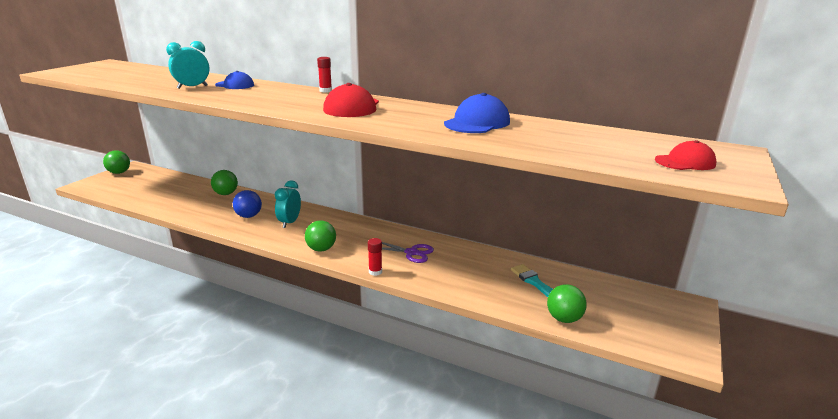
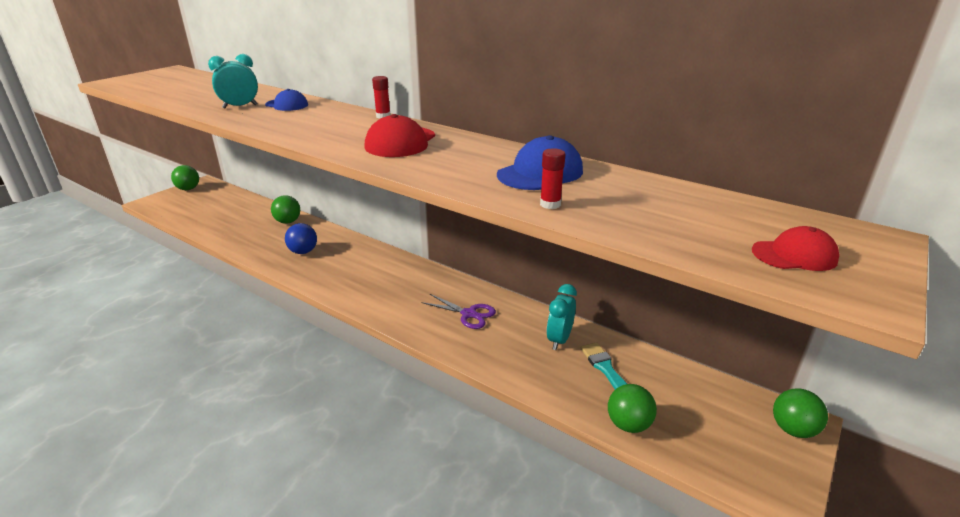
camera: 10 degrees right, 5 degrees up
turquoise clock [275,180,301,228] -> turquoise clock moved to [547,284,577,350]
green ball [305,220,336,252] -> green ball moved to [773,389,828,438]
red glue stick [368,238,382,276] -> red glue stick moved to [540,148,565,209]

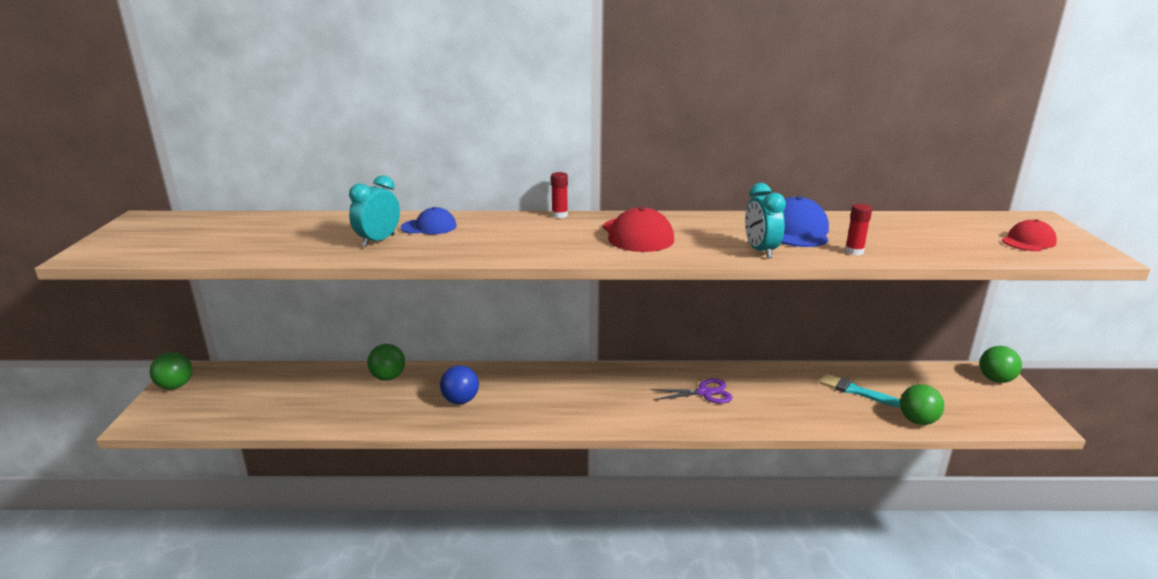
camera: 35 degrees left, 5 degrees down
turquoise clock [547,284,577,350] -> turquoise clock moved to [745,183,786,259]

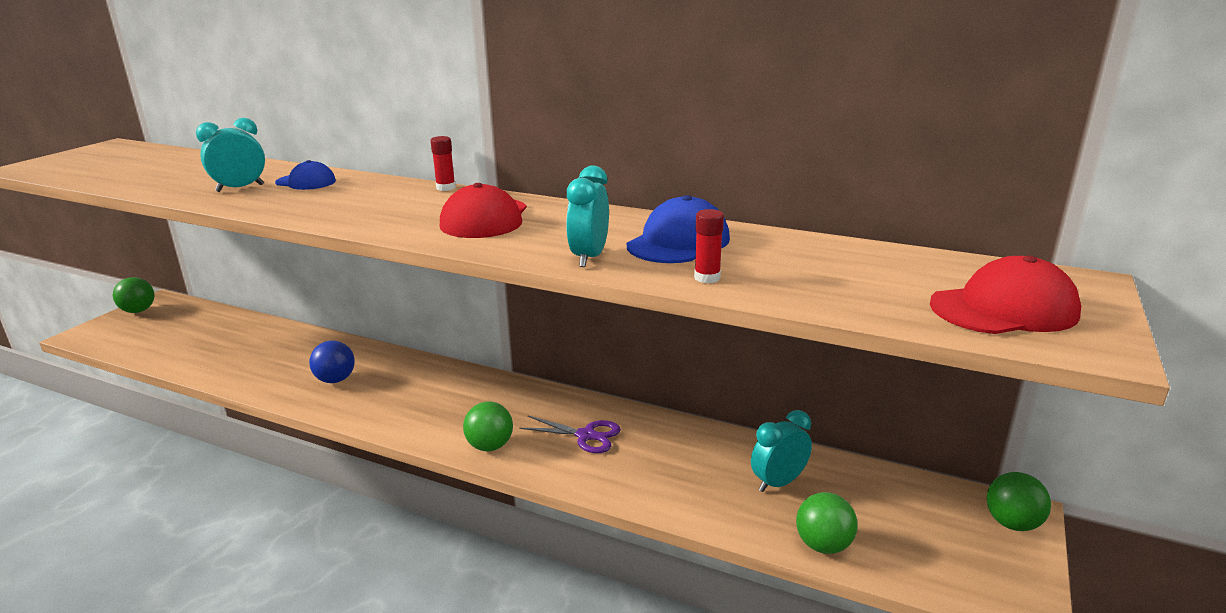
camera: 25 degrees right, 0 degrees up
green ball [367,344,405,381] -> green ball moved to [463,402,513,451]
turquoise brush [820,374,900,407] -> turquoise clock [751,410,812,492]
red cap [1002,219,1057,251] -> red cap [930,255,1081,334], size x1.55

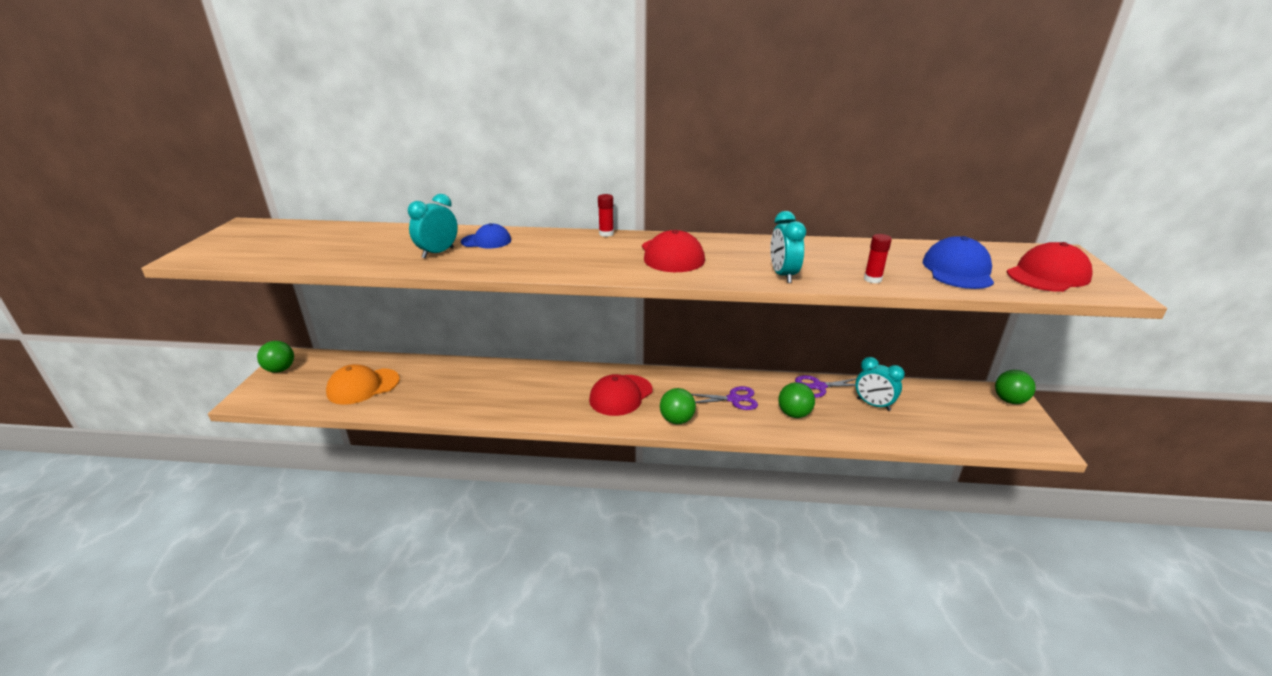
camera: 20 degrees left, 5 degrees up
blue ball [309,340,355,383] -> none
blue cap [627,195,730,263] -> blue cap moved to [923,236,994,289]
turquoise clock [751,410,812,492] -> turquoise clock turned 90 degrees counterclockwise [855,357,905,411]
green ball [796,492,858,554] -> green ball moved to [778,382,815,418]
none -> orange cap [326,364,400,405]
none -> red cap [589,374,653,416]
none -> purple scissors [795,375,857,398]

